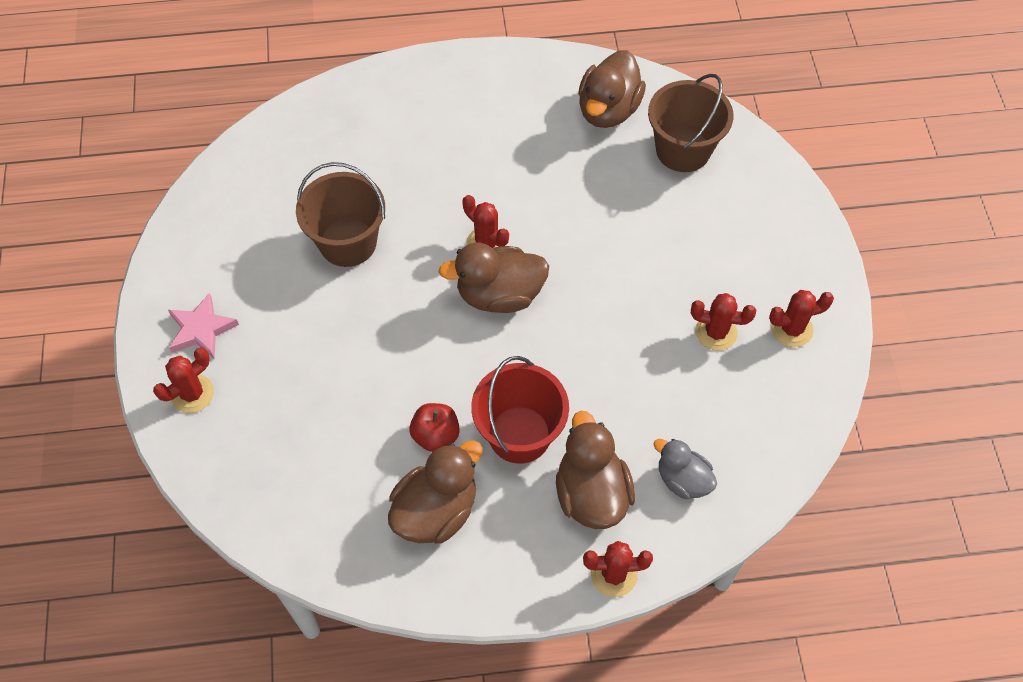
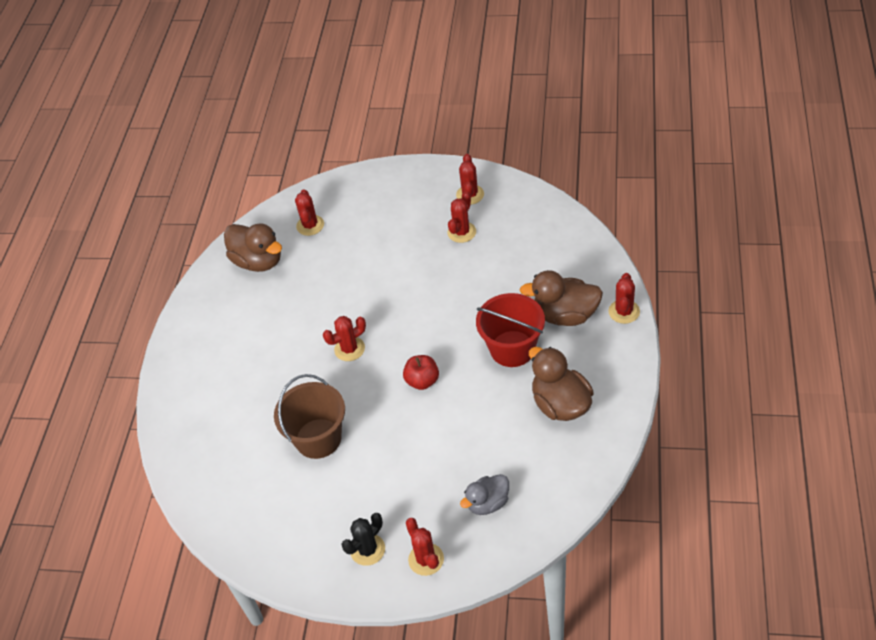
camera: 70 degrees left, 10 degrees down
pink star [168,293,239,359] -> black cactus [341,513,385,566]
red apple [409,403,460,452] -> red apple moved to [403,355,439,390]
brown duck [439,243,549,313] -> none
brown bucket [648,74,734,172] -> red cactus [295,189,324,236]
grey duck [654,439,717,499] -> grey duck moved to [460,474,509,515]

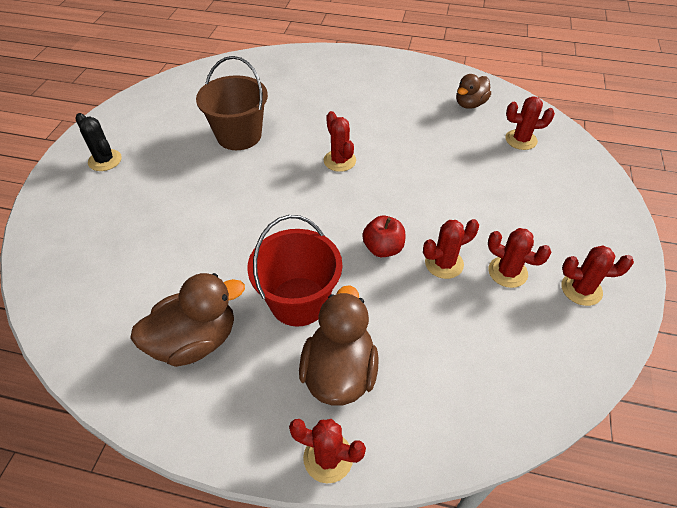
camera: 90 degrees right, 0 degrees up
brown duck [224,223,282,272] -> brown duck [456,74,491,109], size x0.63
red apple [403,355,439,390] -> red apple moved to [362,215,405,257]
red cactus [406,518,444,576] -> red cactus moved to [423,219,479,279]
grey duck [460,474,509,515] -> none

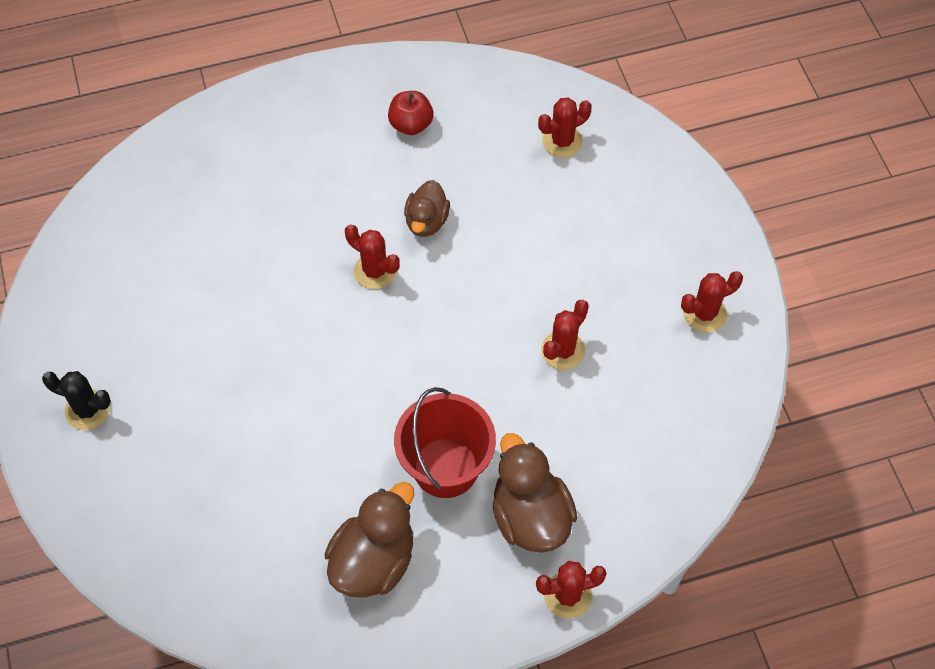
camera: 30 degrees left, 10 degrees up
brown bucket [196,56,268,150] -> none
red apple [362,215,405,257] -> red apple moved to [388,91,434,135]
brown duck [456,74,491,109] -> brown duck moved to [404,180,450,237]
red cactus [488,228,551,288] -> none

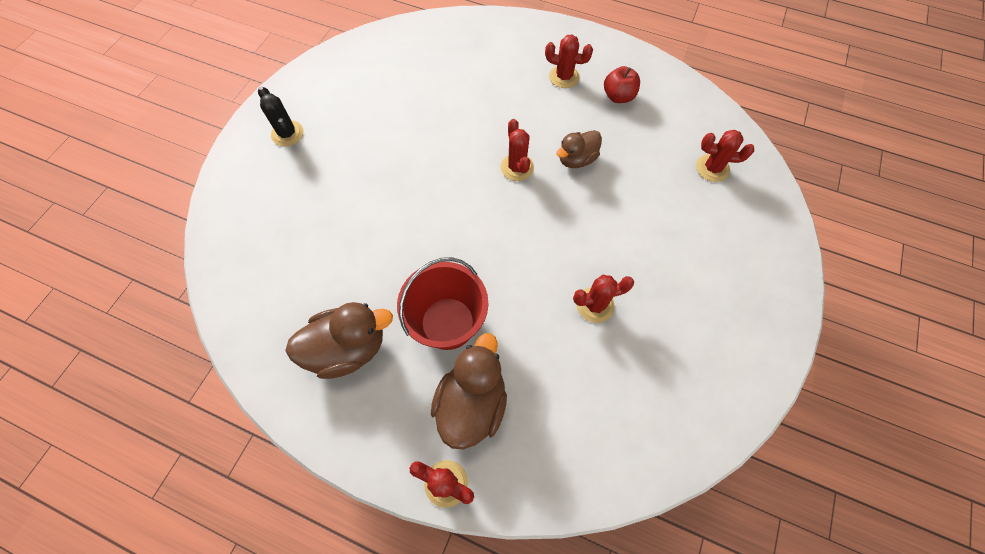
camera: 40 degrees right, 5 degrees up
red cactus [681,271,743,332] -> red cactus moved to [545,35,593,88]

